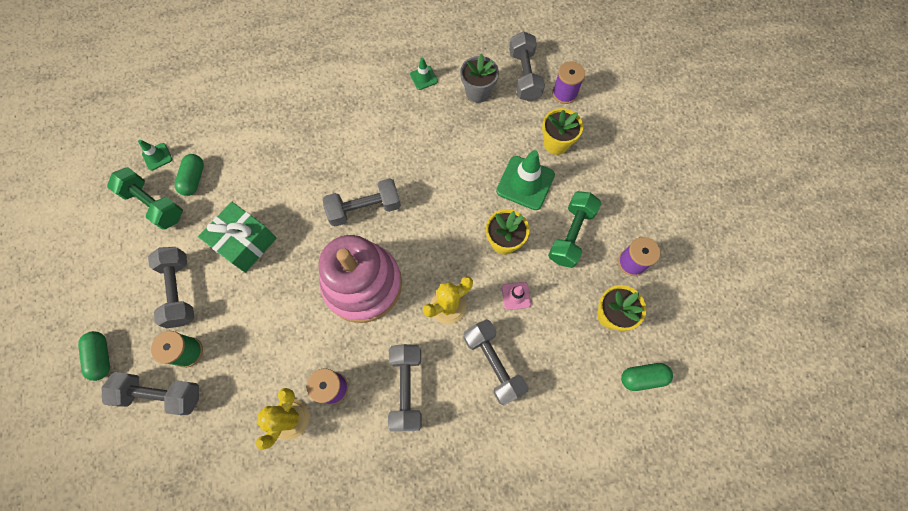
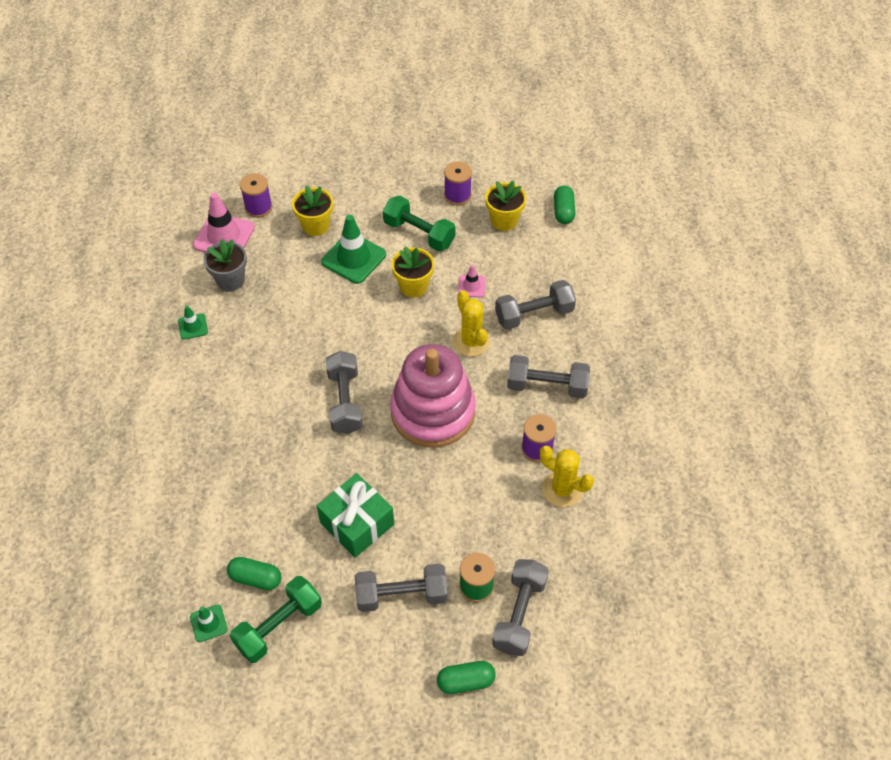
camera: 80 degrees left, 15 degrees down
grey dumbbell [509,31,545,102] -> pink traffic cone [193,193,255,253]

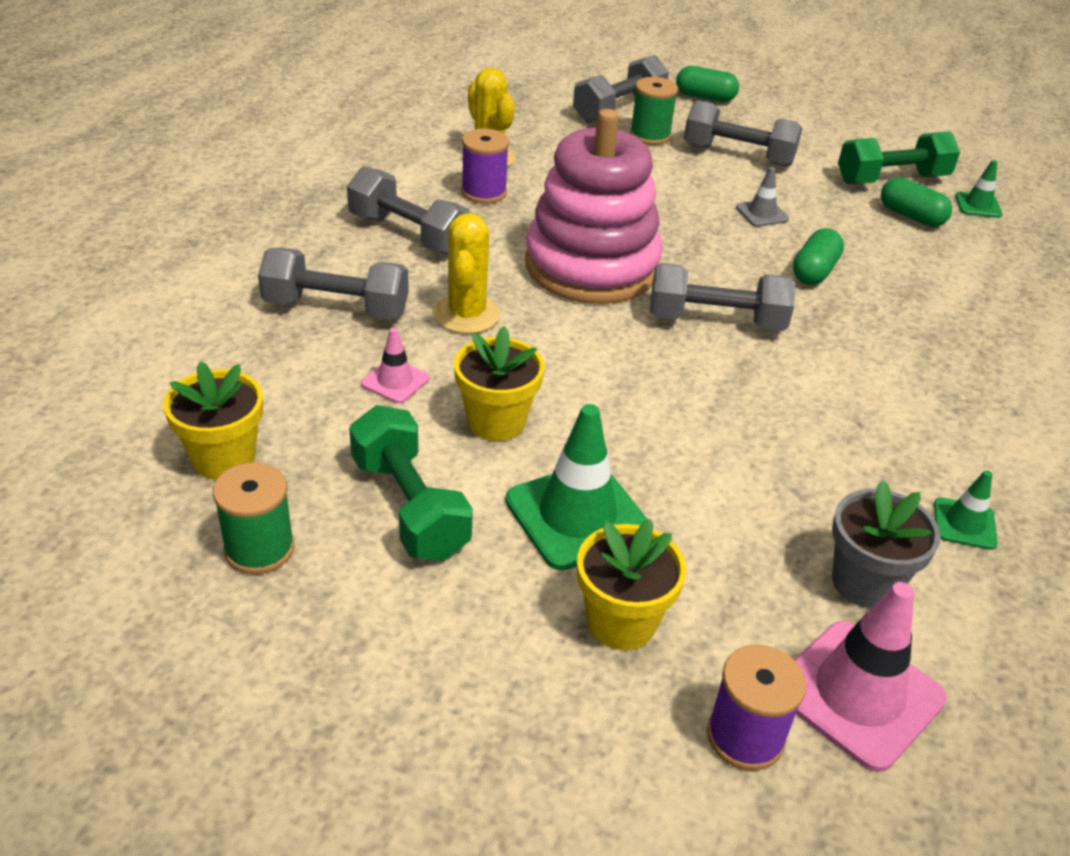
camera: 155 degrees left, 15 degrees down
green gift [317,473,394,558] -> grey traffic cone [736,167,789,227]
grey dumbbell [326,351,363,434] -> grey dumbbell turned 75 degrees clockwise [650,263,795,331]
purple spool [444,161,472,205] -> green spool [213,462,295,574]
green capsule [554,186,575,224] -> green capsule moved to [793,228,844,285]

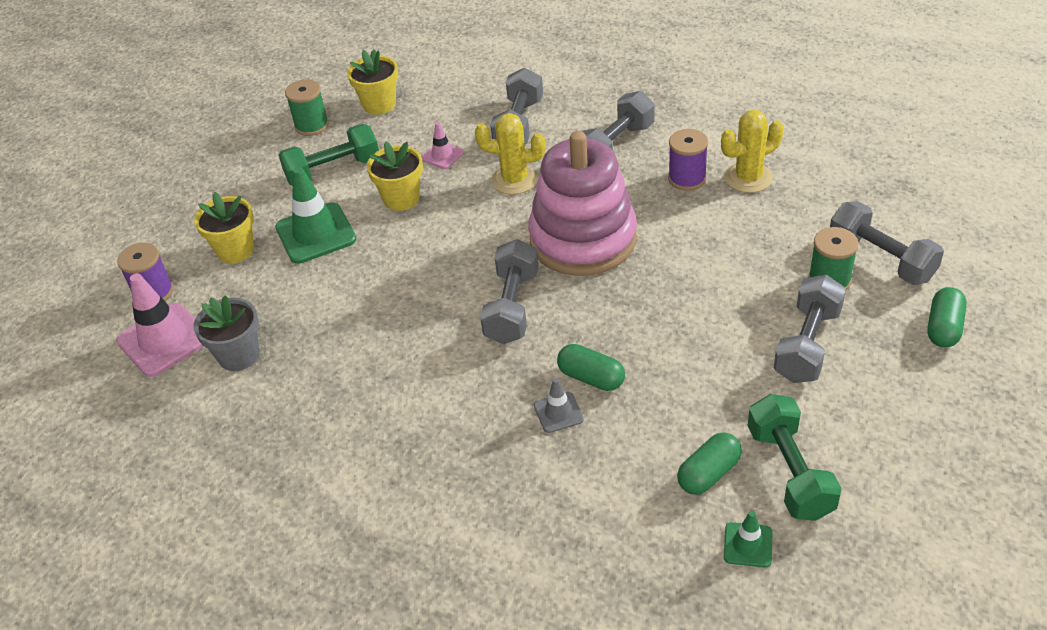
camera: 100 degrees right, 5 degrees up
grey traffic cone [736,167,789,227] -> grey traffic cone moved to [534,378,584,433]
green traffic cone [934,470,998,550] -> none

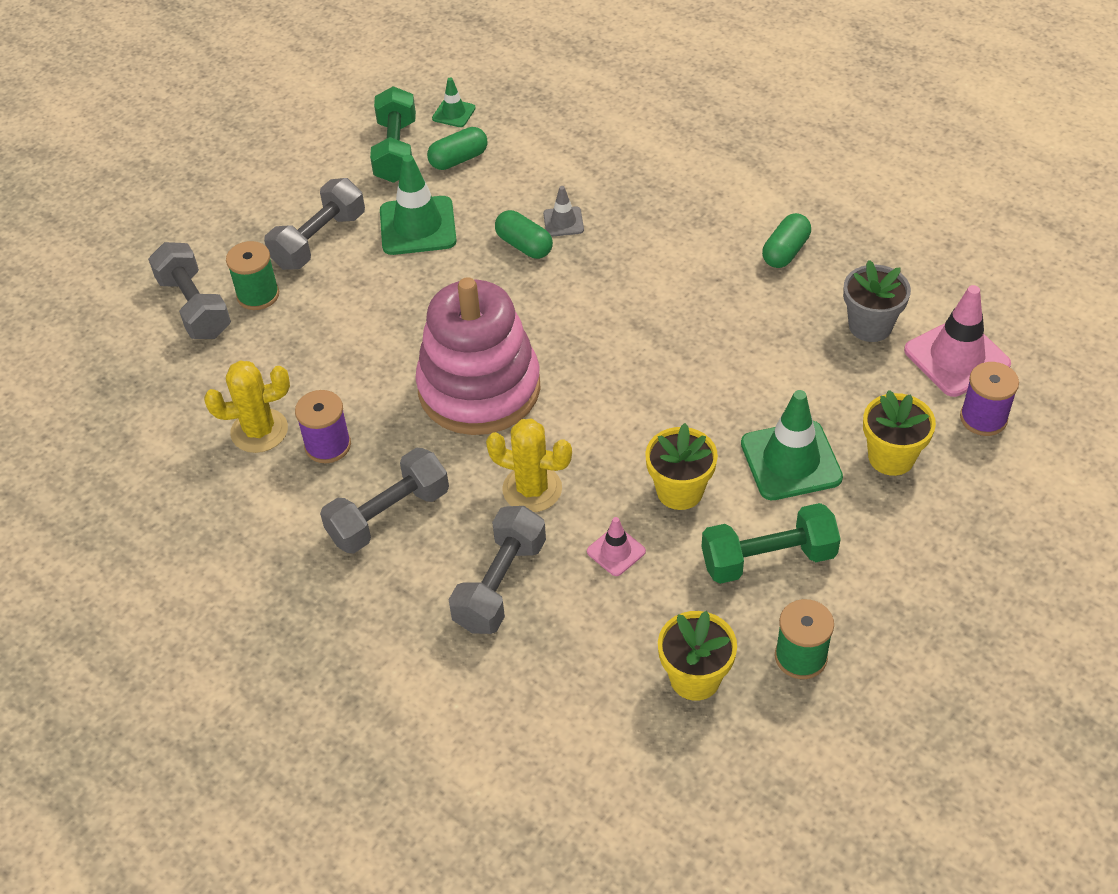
camera: 170 degrees left, 5 degrees up
grey dumbbell [480,239,538,344] -> none
green capsule [928,287,967,347] -> green capsule moved to [762,213,811,268]
none -> green traffic cone [380,155,457,255]

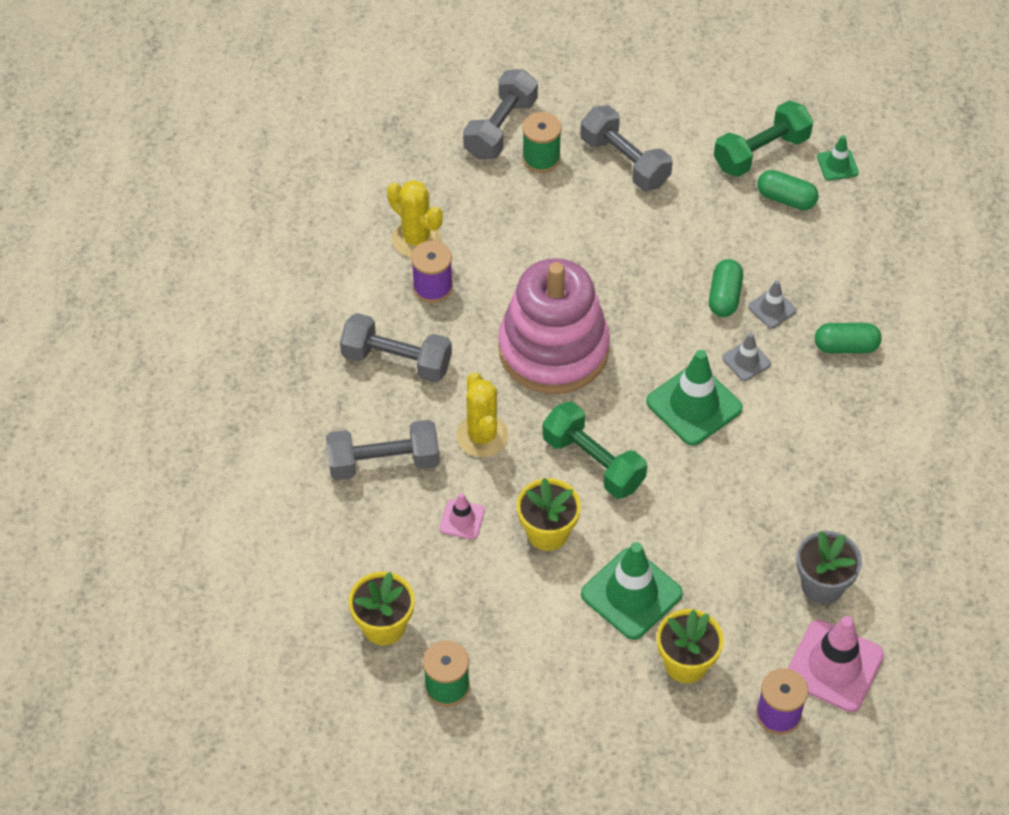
camera: 55 degrees right, 5 degrees up
grey dumbbell [264,178,365,270] -> grey dumbbell turned 45 degrees clockwise [580,106,673,191]
green traffic cone [380,155,457,255] -> green traffic cone moved to [646,350,743,446]
green dumbbell [702,503,841,584] -> green dumbbell moved to [542,402,647,499]
green capsule [762,213,811,268] -> green capsule moved to [815,323,882,353]
none -> grey traffic cone [722,333,771,381]

